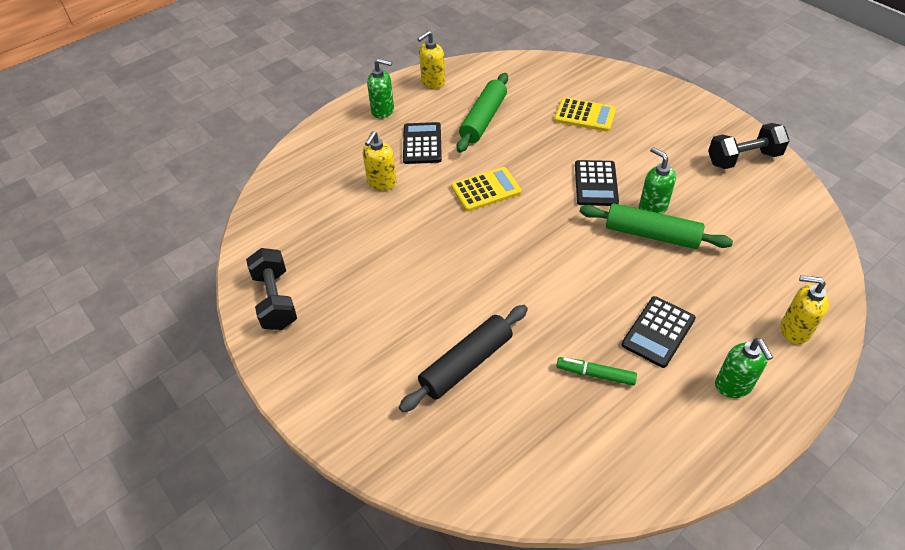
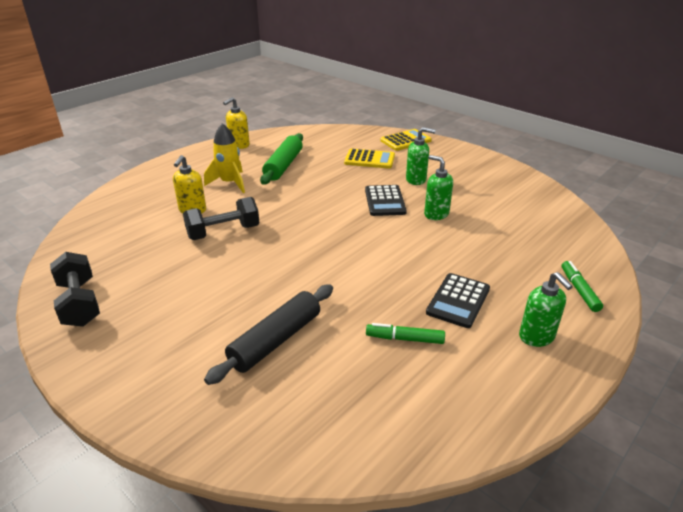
camera: 10 degrees left, 15 degrees down
green soap dispenser [367,58,394,119] -> green soap dispenser moved to [406,127,435,185]
black calculator [403,122,442,164] -> yellow rocket [204,123,245,193]
yellow calculator [451,167,522,211] -> yellow calculator moved to [380,129,432,151]
green rolling pin [580,203,733,249] -> none
black dumbbell [708,123,790,169] -> black dumbbell moved to [183,197,259,240]
yellow soap dispenser [781,275,829,344] -> green marker [562,261,603,312]

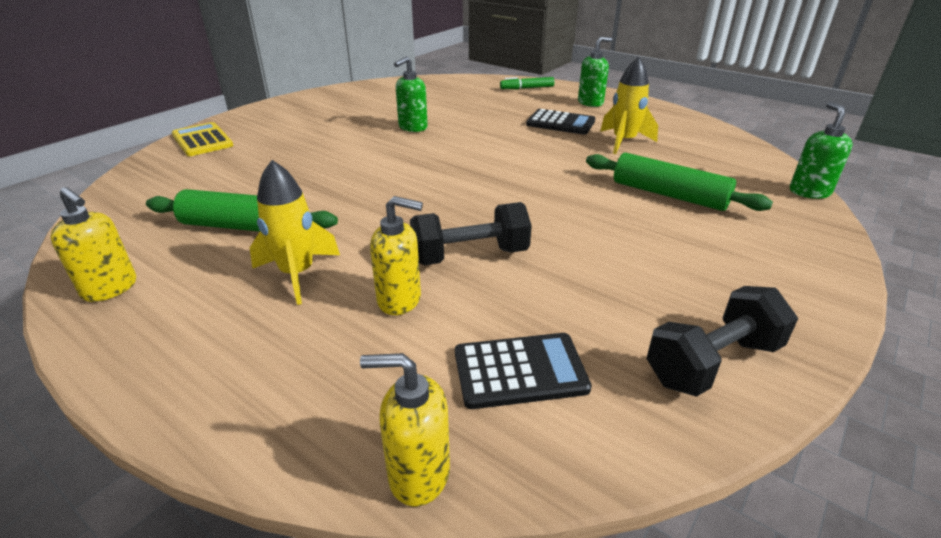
camera: 95 degrees left, 0 degrees up
black dumbbell [183,197,259,240] -> black dumbbell turned 75 degrees counterclockwise [410,202,532,265]
black rolling pin [204,284,333,385] -> green rolling pin [586,153,773,211]
yellow calculator [344,148,395,169] -> none
black calculator [365,185,407,216] -> black calculator moved to [455,333,592,409]
green marker [366,323,445,344] -> yellow rocket [600,57,658,154]
green soap dispenser [406,127,435,185] -> green soap dispenser moved to [790,102,853,199]
none -> yellow soap dispenser [360,353,450,507]

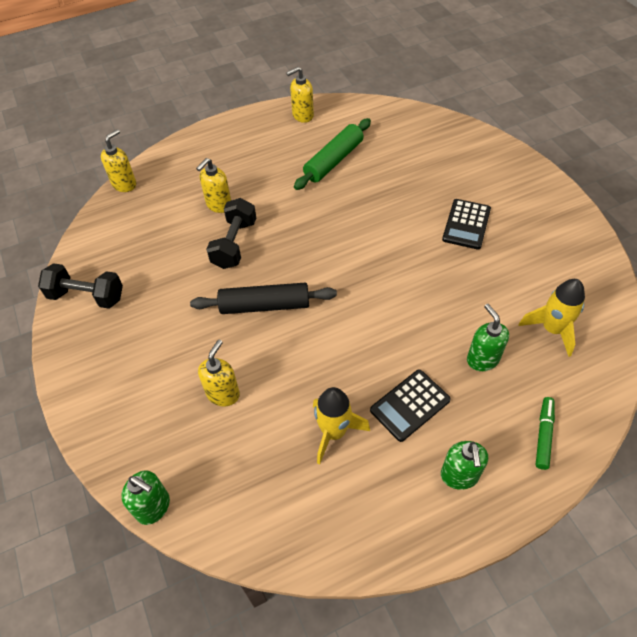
camera: 120 degrees right, 20 degrees up
yellow calculator [172,122,233,156] -> none
yellow rocket [250,160,340,305] -> yellow rocket moved to [519,279,585,357]
green soap dispenser [394,56,428,132] -> green soap dispenser moved to [467,304,509,371]
black calculator [455,333,592,409] -> black calculator moved to [442,199,491,250]
green rolling pin [586,153,773,211] -> yellow soap dispenser [198,339,240,407]
black dumbbell [647,286,798,397] -> black dumbbell turned 75 degrees counterclockwise [38,263,123,309]
none -> black rolling pin [190,283,337,314]

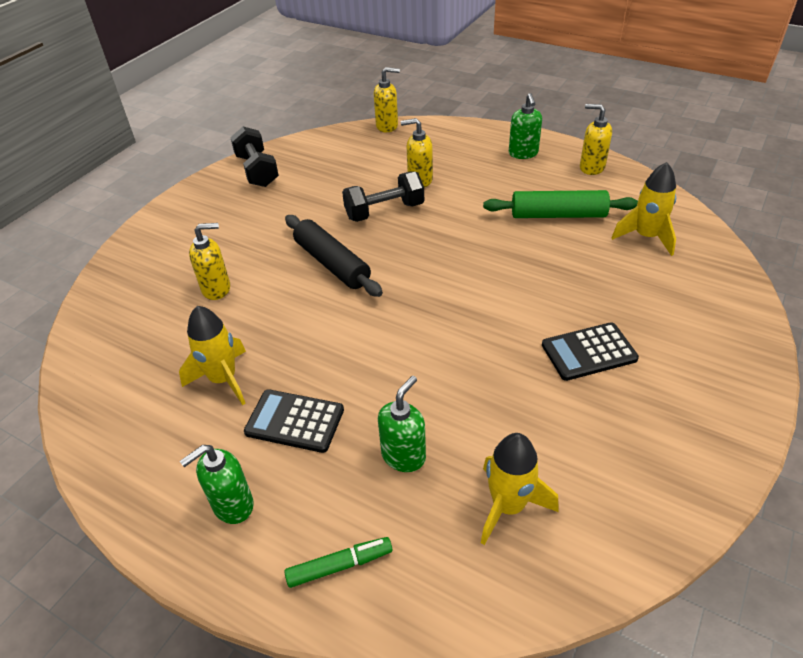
camera: 55 degrees right, 10 degrees down
green soap dispenser [121,471,170,525] -> green soap dispenser moved to [509,93,542,159]
none -> yellow rocket [612,162,676,256]

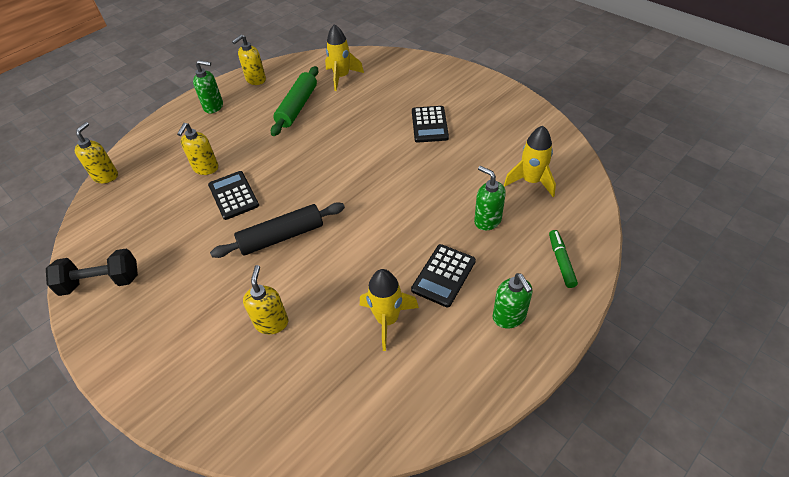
camera: 75 degrees left, 5 degrees up
black dumbbell [342,172,424,222] -> black calculator [208,171,259,220]

